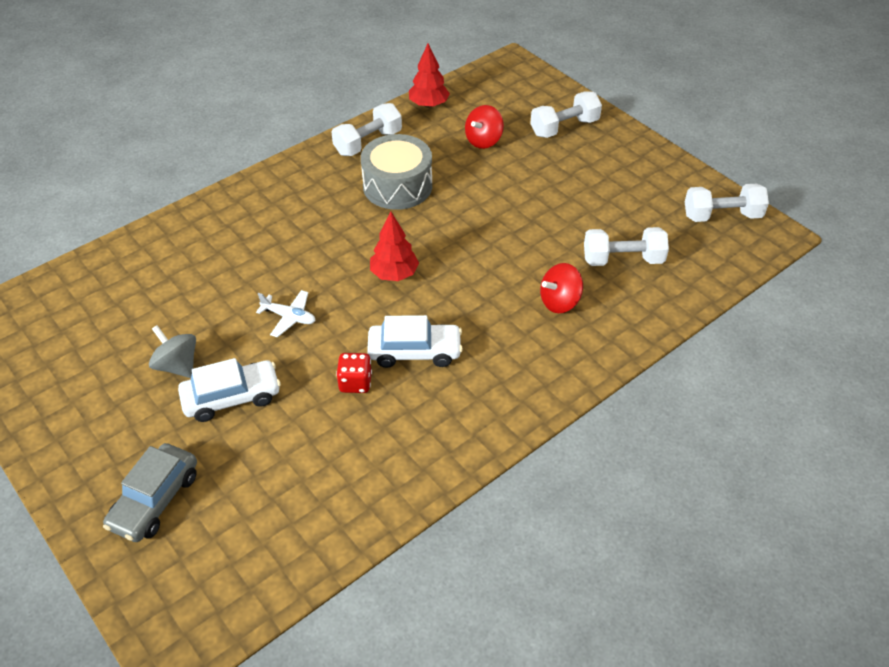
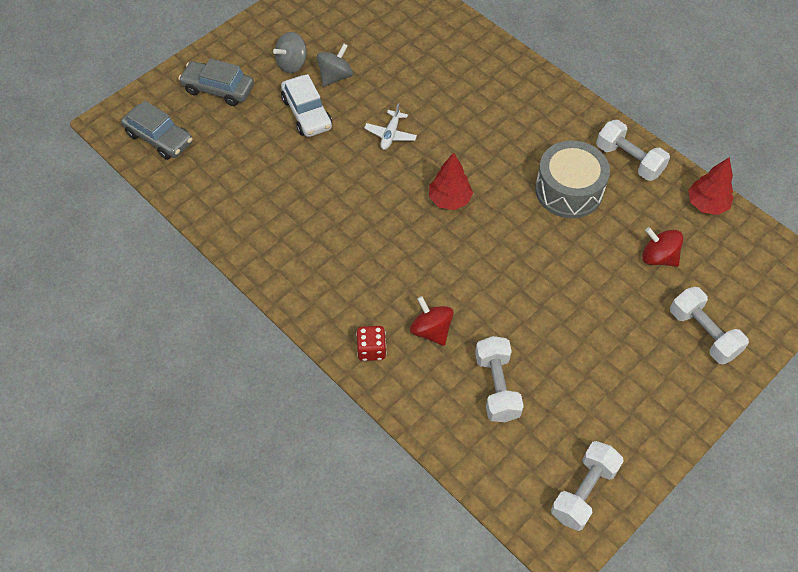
camera: 85 degrees right, 10 degrees up
red dice [336,353,372,393] -> red dice moved to [356,326,387,361]
white car [367,315,463,368] -> none
white dumbbell [685,184,769,222] -> white dumbbell turned 45 degrees clockwise [551,441,624,531]
none -> grey car [121,101,193,160]
none -> grey spinning top [273,32,307,73]

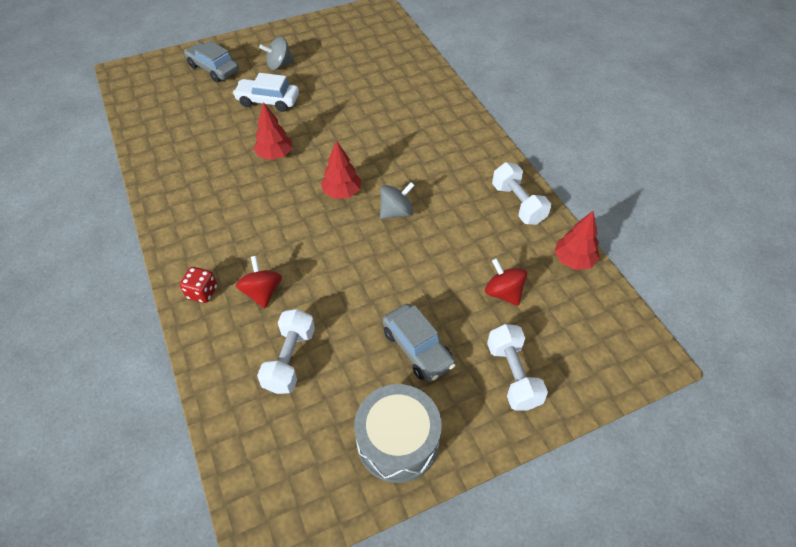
camera: 20 degrees right, 5 degrees down
grey car [121,101,193,160] -> grey car moved to [382,304,456,382]
white car [281,74,332,137] -> white car turned 105 degrees clockwise [233,73,299,112]
grey spinning top [317,44,353,87] -> grey spinning top moved to [380,182,415,219]
white plane [364,103,417,150] -> none
grey drum [535,140,610,218] -> grey drum moved to [354,384,442,483]
white dumbbell [551,441,624,531] -> none
none -> red tree [253,102,292,160]

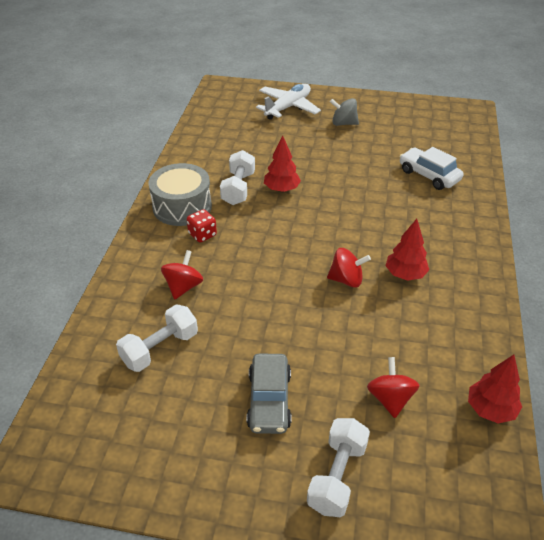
camera: 35 degrees right, 10 degrees down
red dice [180,267,217,303] -> red dice moved to [187,209,217,243]
grey car [184,41,239,82] -> white plane [256,84,321,120]
white car [233,73,299,112] -> white car moved to [400,147,464,190]
red tree [321,140,361,199] -> red tree moved to [385,219,429,281]
grey drum [354,384,442,483] -> grey drum moved to [149,163,212,226]
grey spinning top [380,182,415,219] -> red spinning top [327,248,371,288]
white dumbbell [492,162,551,225] -> white dumbbell moved to [220,150,255,205]

